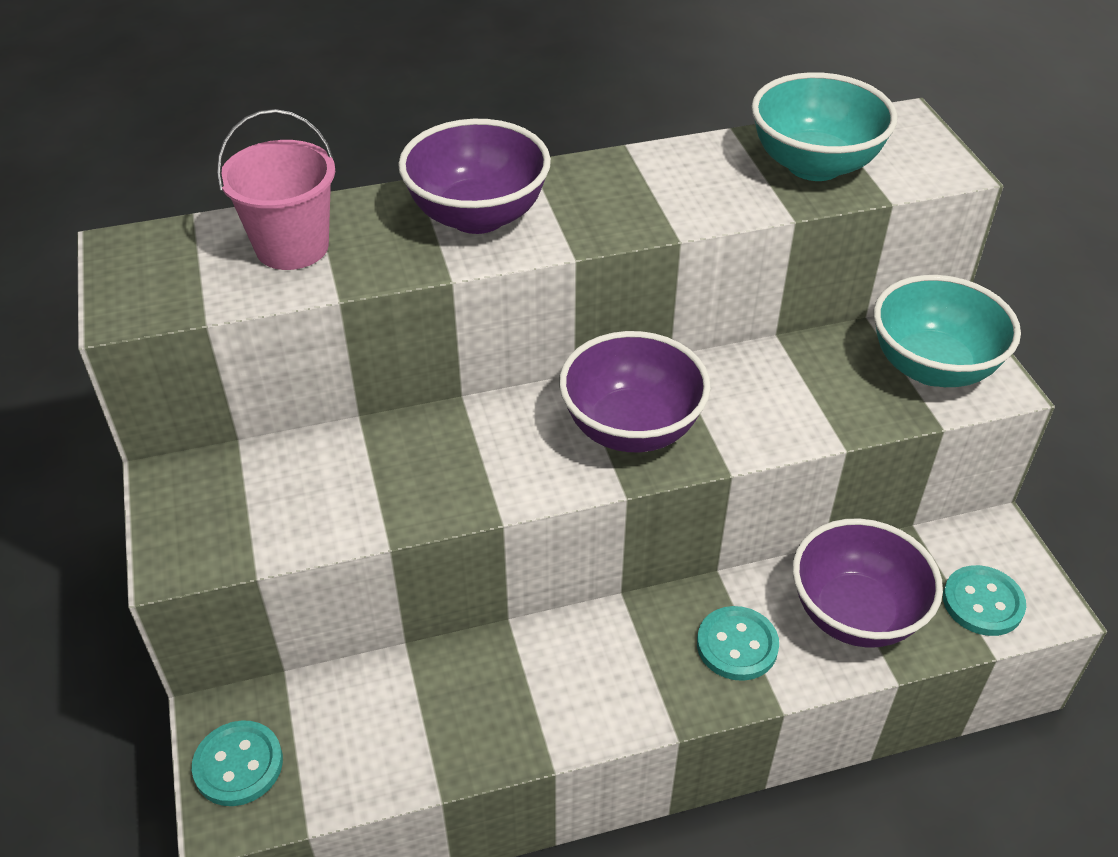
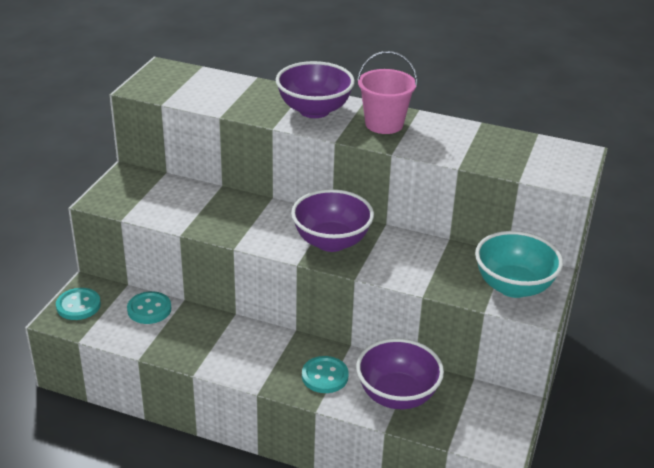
camera: 35 degrees right, 10 degrees down
pink bucket [217,109,335,270] -> pink bucket moved to [357,51,417,134]
turquoise bowl [751,72,898,181] -> none
turquoise button [943,565,1026,636] -> turquoise button moved to [127,291,171,324]

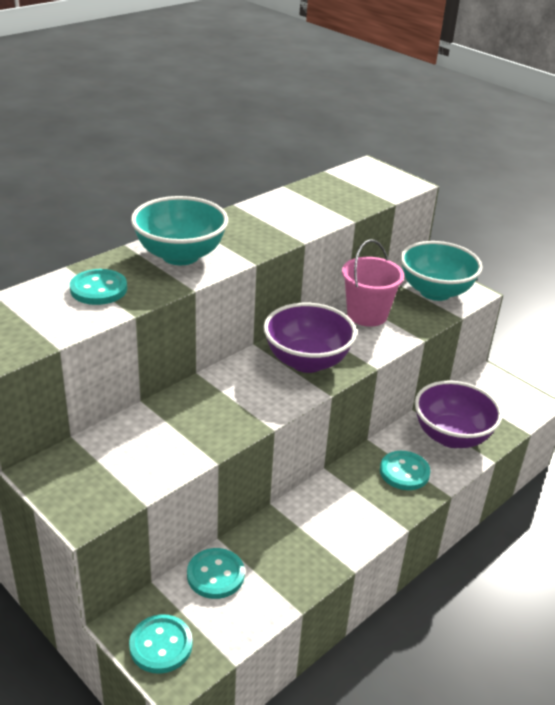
camera: 65 degrees left, 0 degrees up
purple bowl [276,61,355,118] -> turquoise bowl [131,196,228,265]
pink bucket [357,51,417,134] -> pink bucket moved to [342,239,404,327]
none -> turquoise button [70,269,127,305]

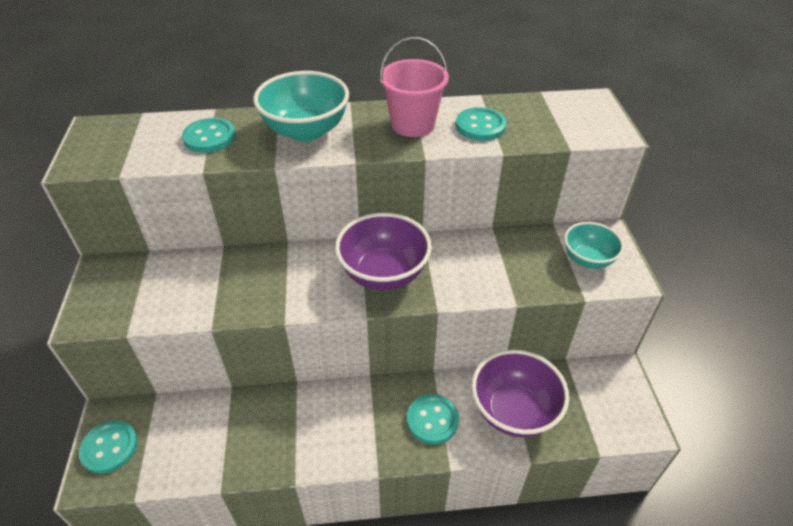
camera: 40 degrees right, 10 degrees up
turquoise button [187,548,245,599] -> turquoise button moved to [456,107,507,141]
pink bucket [342,239,404,327] -> pink bucket moved to [380,37,449,137]
turquoise bowl [400,241,483,301] -> turquoise bowl [564,222,624,269], size x0.63

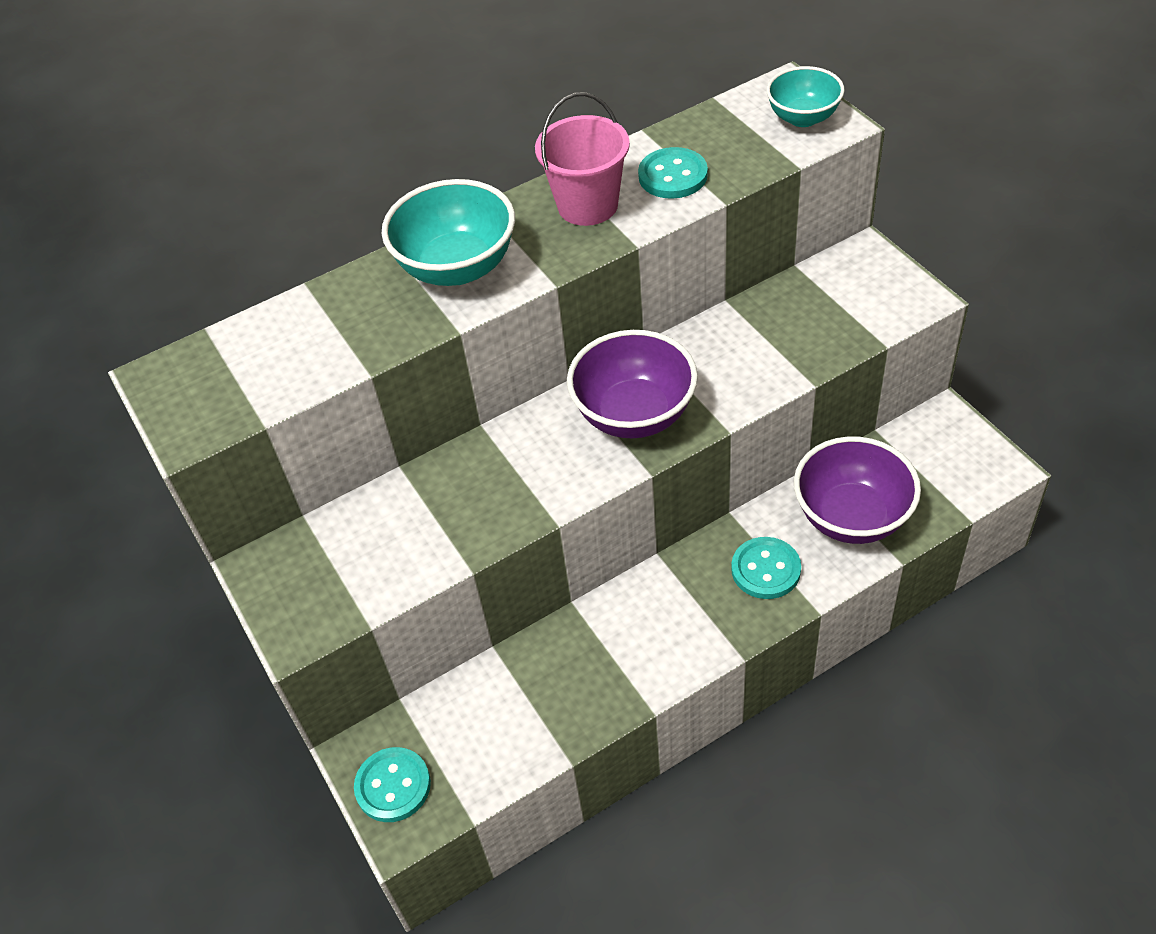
camera: 20 degrees left, 5 degrees up
turquoise button [182,118,236,153] -> none
turquoise bowl [564,222,624,269] -> turquoise bowl moved to [766,66,845,127]

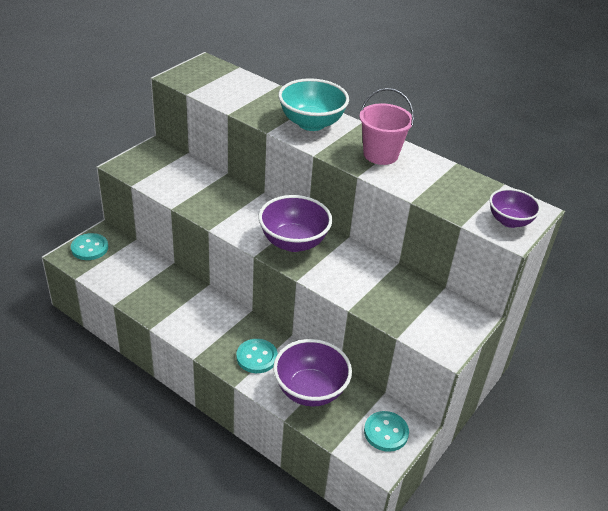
camera: 60 degrees right, 10 degrees down
turquoise button [638,147,708,199] -> turquoise button moved to [364,411,409,452]
turquoise bowl [766,66,845,127] -> purple bowl [489,188,541,228]

